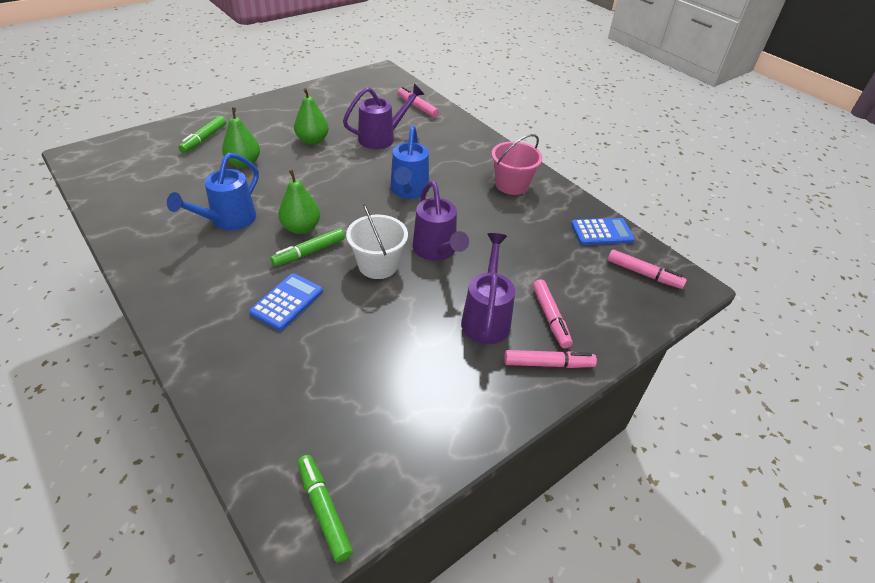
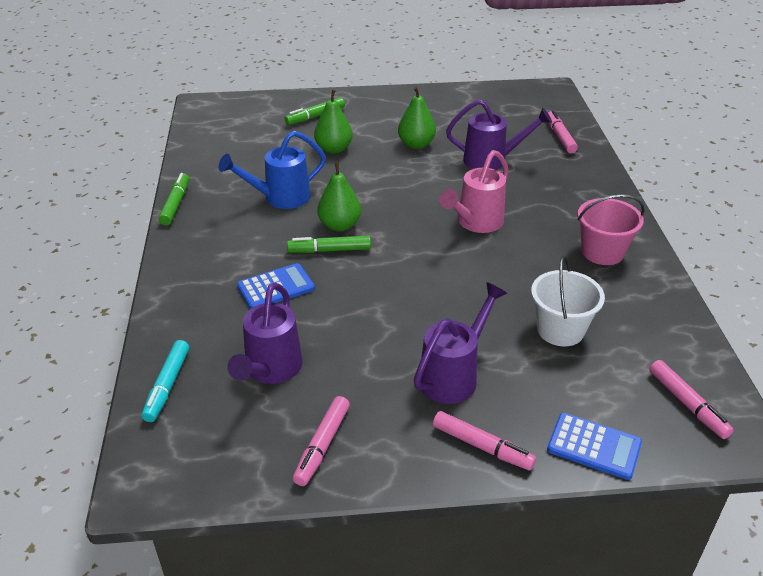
camera: 35 degrees right, 5 degrees down
green marker [297,455,353,562] -> green marker moved to [158,173,189,226]
white bucket [346,204,408,279] -> white bucket moved to [531,256,605,346]
blue watering can [390,125,429,199] -> pink watering can [440,150,509,233]
purple watering can [413,181,469,261] -> purple watering can moved to [227,283,303,384]
pink marker [533,279,573,348] -> pink marker moved to [293,396,350,486]
blue calculator [571,218,635,245] -> blue calculator moved to [547,413,642,480]
none -> turquoise marker [141,340,189,422]

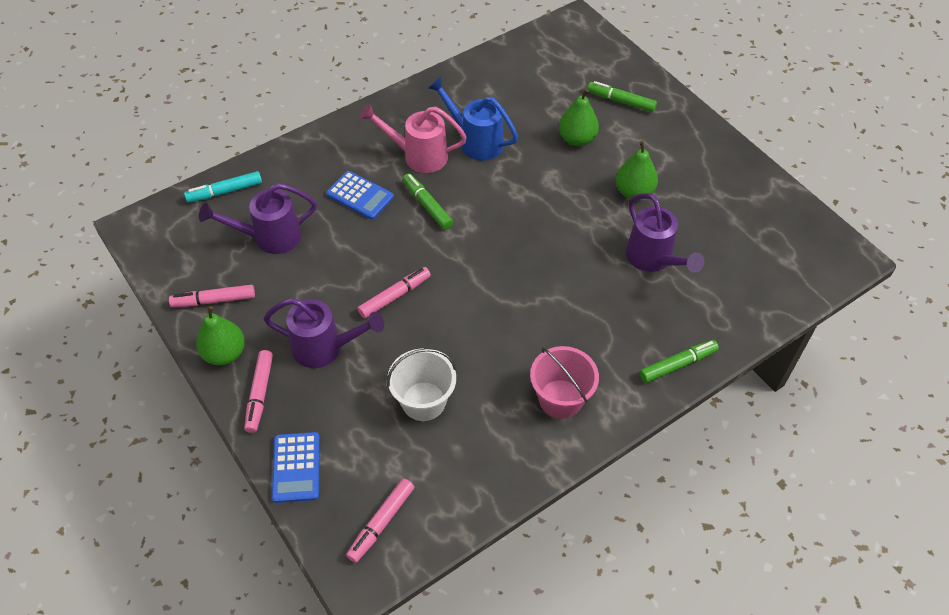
camera: 60 degrees right, 15 degrees up
green marker [158,173,189,226] -> green marker moved to [639,340,719,383]
green pear [317,162,361,231] -> green pear moved to [196,306,245,365]
pink watering can [440,150,509,233] -> pink watering can moved to [360,104,467,173]
pink marker [548,110,578,154] -> pink marker moved to [358,267,431,318]

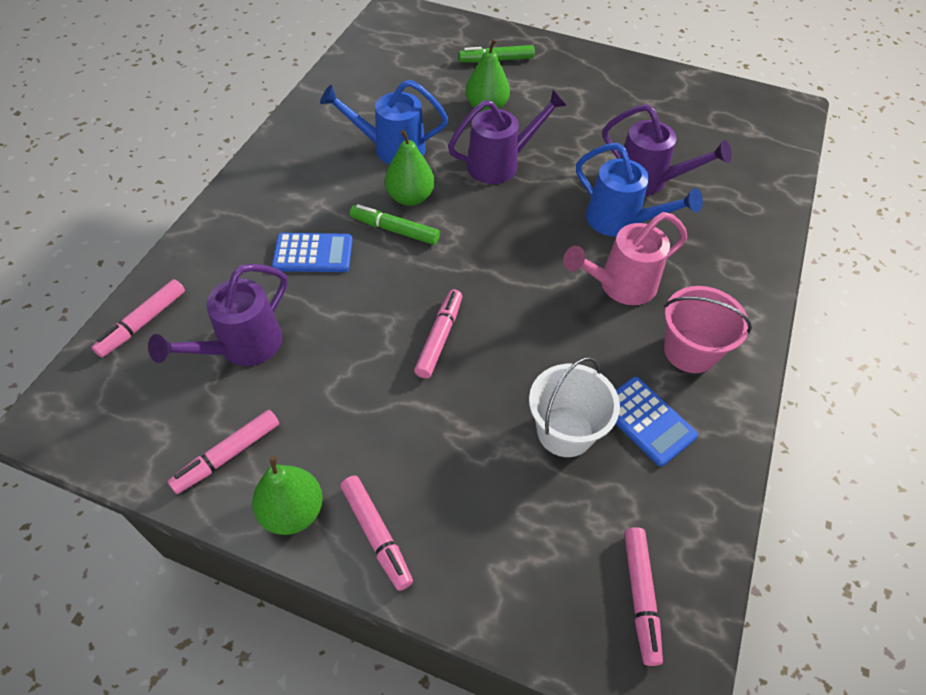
camera: 35 degrees left, 0 degrees up
turquoise marker [184,171,262,203] -> pink marker [91,279,185,357]
purple watering can [264,298,384,368] -> purple watering can moved to [448,90,567,184]
blue calculator [272,432,320,503] -> blue calculator moved to [616,377,698,466]
pink watering can [360,104,467,173] -> pink watering can moved to [563,212,687,305]
green pear [616,141,658,200] -> green pear moved to [385,130,435,206]
green marker [639,340,719,383] -> none
none -> blue watering can [576,143,703,237]

